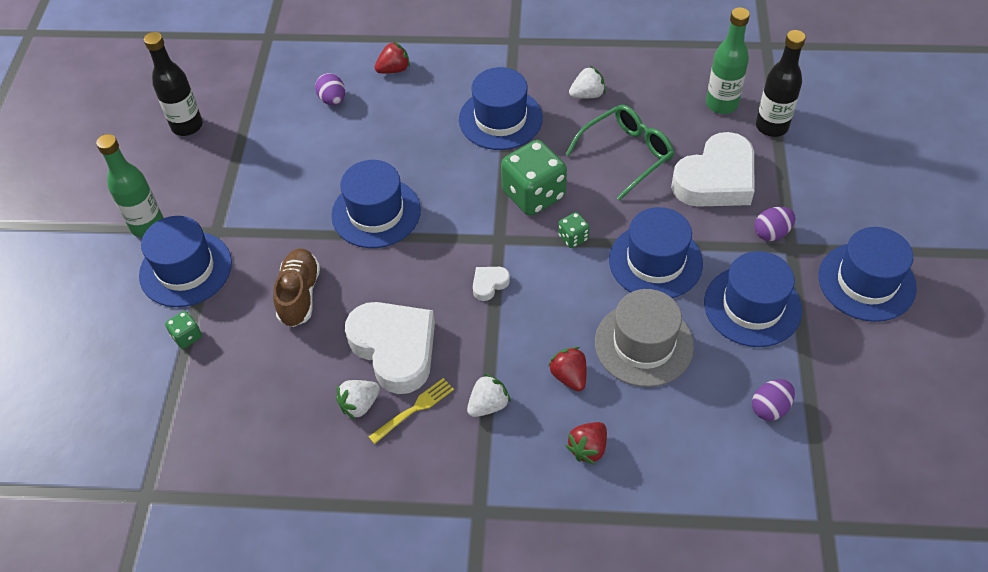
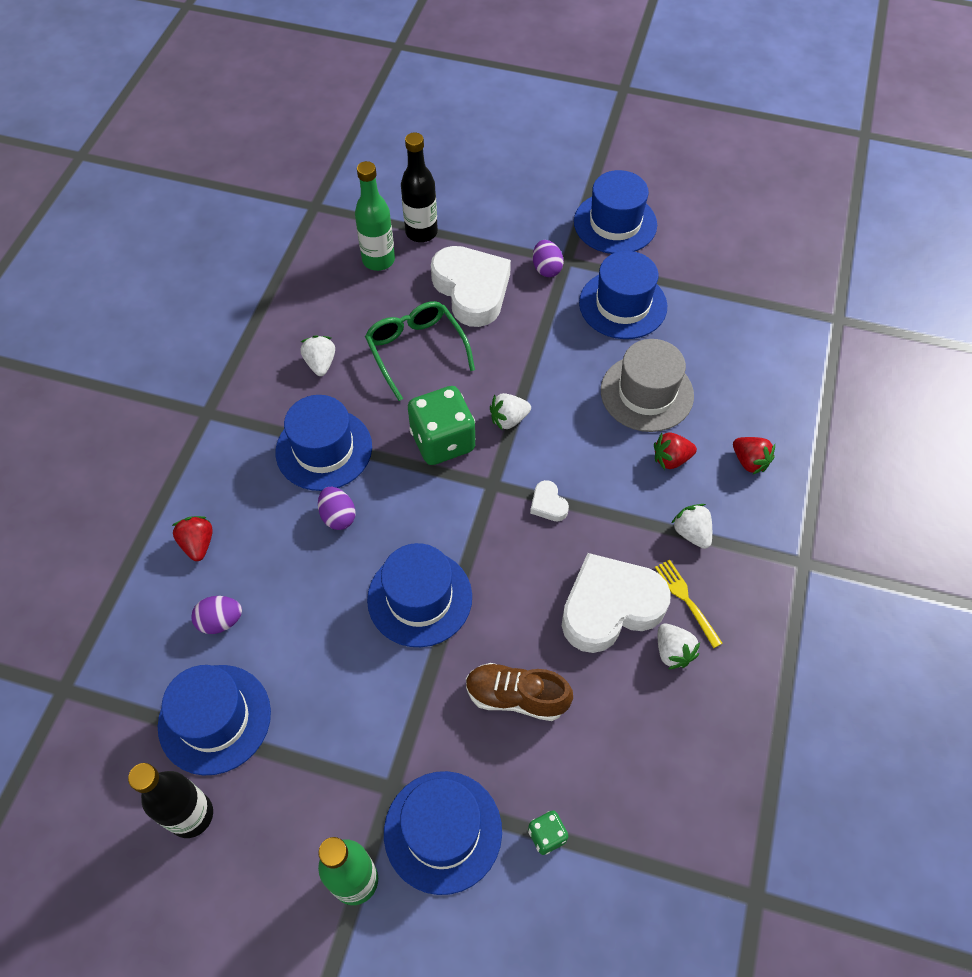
camera: 80 degrees left, 5 degrees up
green dice [558,212,590,248] -> white strawberry [490,393,531,430]
blue hat [609,207,703,298] -> blue hat moved to [158,665,271,775]
purple egg [752,379,795,421] -> purple egg moved to [318,487,356,530]

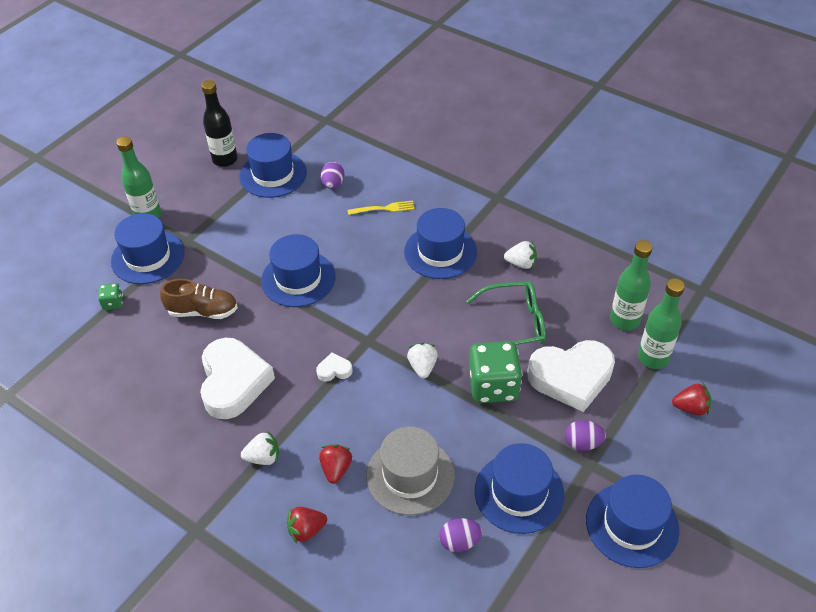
camera: 110 degrees right, 10 degrees down
red strawberry [172,516,213,561] -> red strawberry moved to [672,383,711,416]
purple egg [318,487,356,530] -> purple egg moved to [439,518,482,552]
black bottle [401,133,438,242] -> green bottle [638,278,685,369]
green dice [408,386,476,465] -> green dice moved to [469,341,522,403]
brown shoe [466,663,573,721] -> brown shoe turned 60 degrees clockwise [160,279,238,319]
yellow fork [655,560,723,648] -> yellow fork moved to [347,200,415,215]
white strawberry [658,624,700,669] -> none

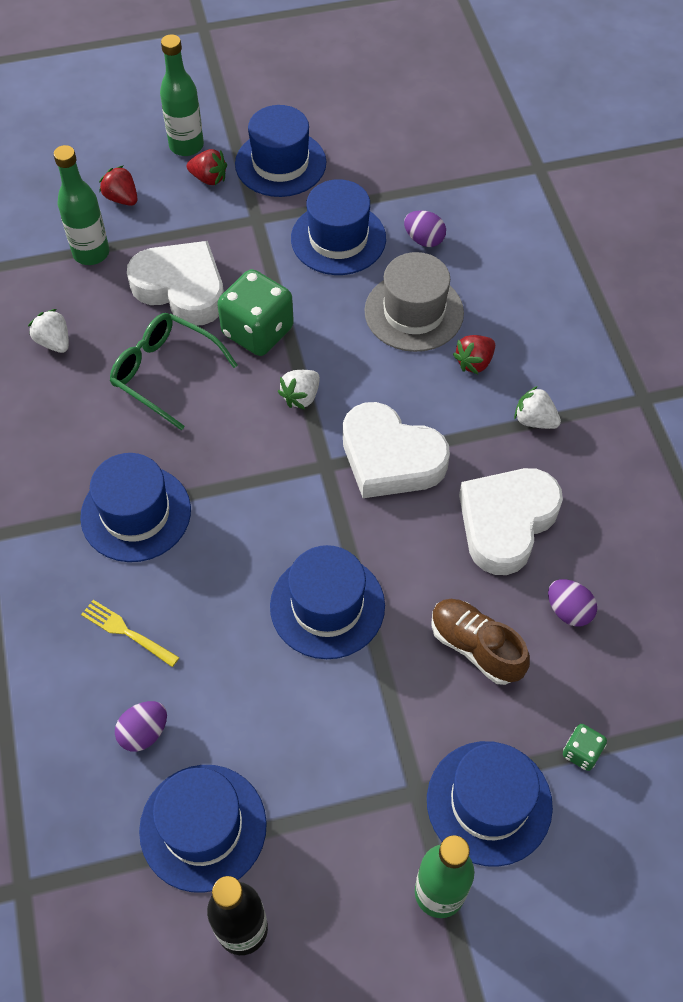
camera: 140 degrees left, 10 degrees up
red strawberry [287,507,327,543] -> red strawberry moved to [187,149,227,185]
white heart [316,352,353,382] -> white heart [343,402,450,498], size x2.39
white strawberry [504,241,537,269] -> white strawberry moved to [28,309,69,353]
purple egg [565,420,606,450] -> purple egg moved to [548,579,597,627]
green bottle [610,240,652,331] -> green bottle moved to [160,34,204,156]

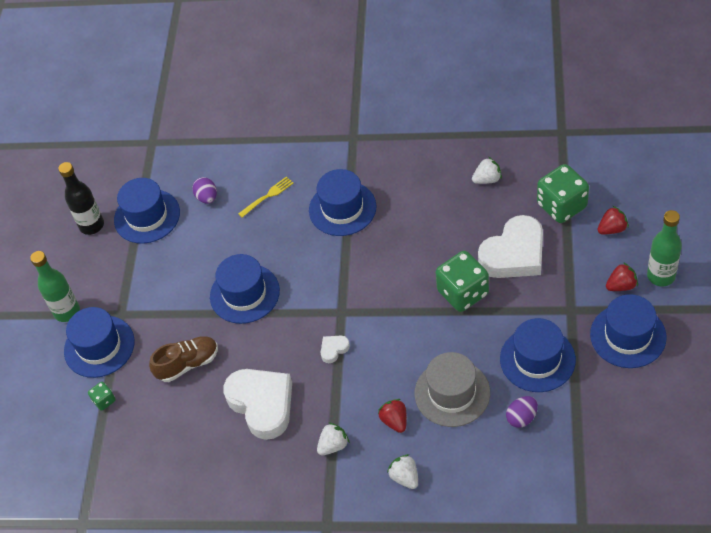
camera: 115 degrees right, 5 degrees down
green bottle [53,145,109,265] -> green dice [537,164,589,223]
green glasses [110,313,238,430] -> none
red strawberry [187,149,227,185] -> red strawberry turned 150 degrees counterclockwise [606,262,638,291]
white strawberry [278,370,320,409] -> white strawberry moved to [387,454,418,489]
white heart [343,402,450,498] -> white heart [321,335,350,363], size x0.42
purple egg [548,579,597,627] -> none

